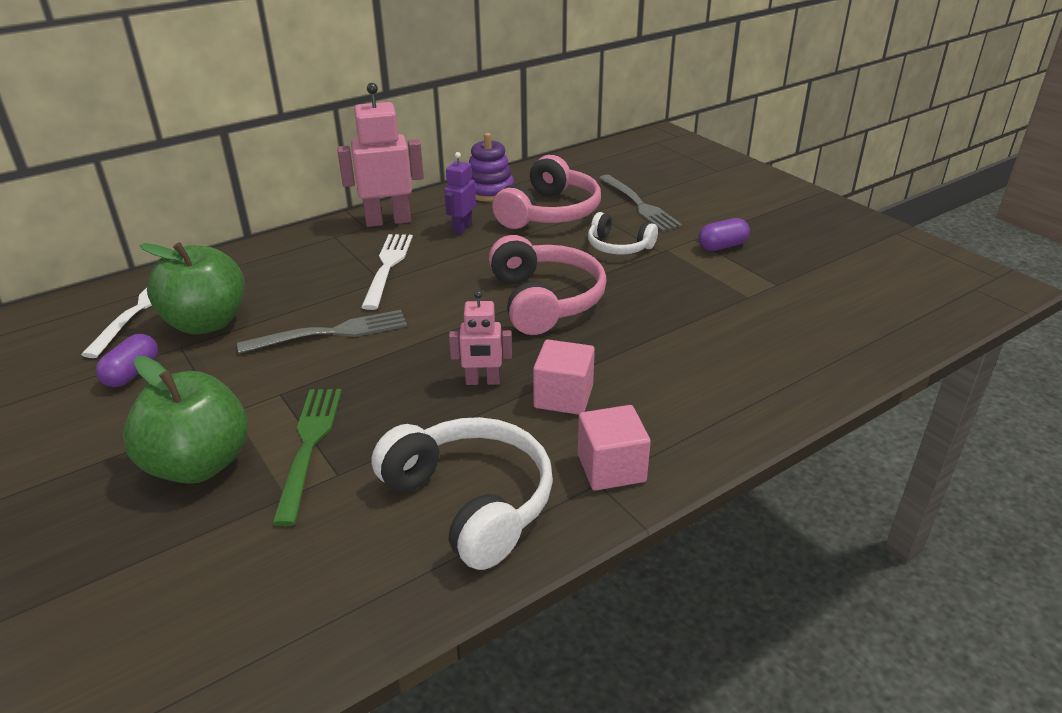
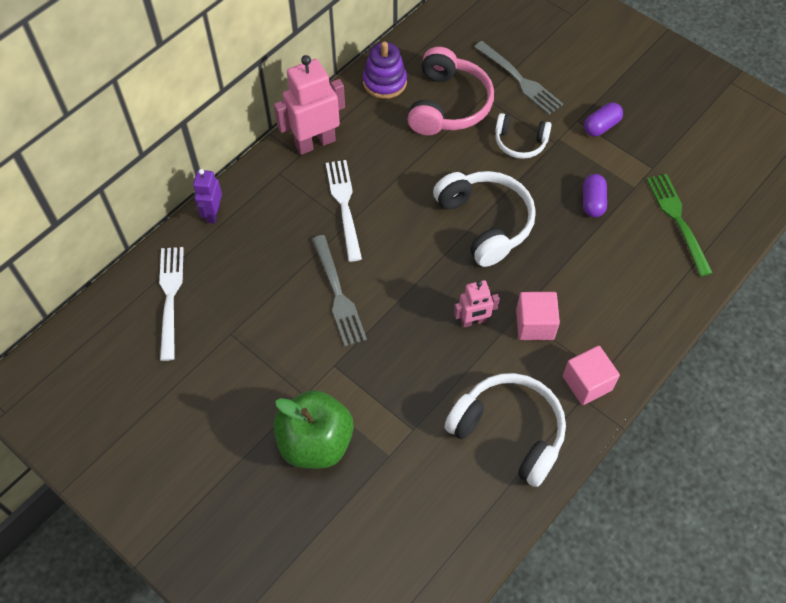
camera: 15 degrees left, 25 degrees up
purple capsule [96,334,158,387] -> purple capsule moved to [583,174,607,217]
green apple [140,242,245,335] -> none
grey fork [237,310,407,354] -> grey fork turned 105 degrees clockwise [312,235,367,346]
green fork [272,389,342,526] -> green fork moved to [647,174,713,276]
purple robot [444,152,476,234] -> purple robot moved to [193,169,222,224]
pink headphones [489,235,607,335] -> white headphones [433,171,536,267]

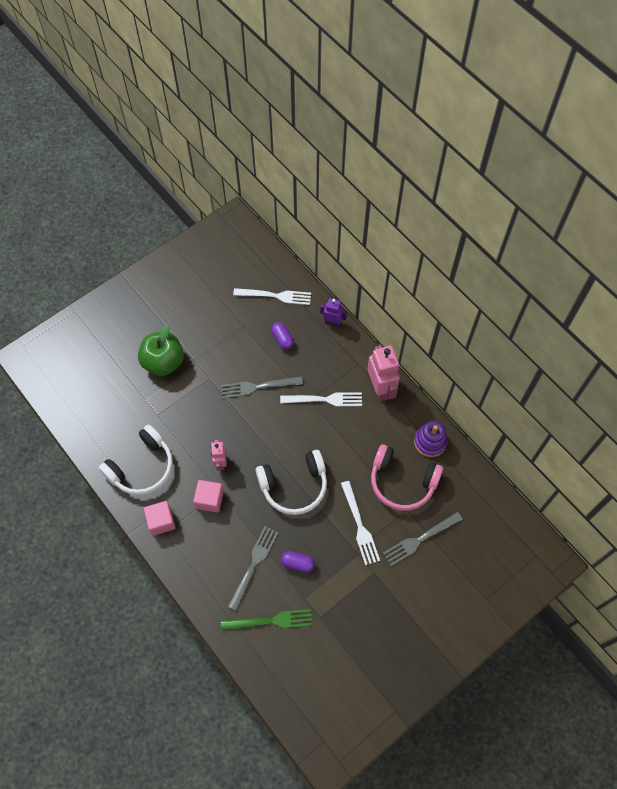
camera: 100 degrees right, 5 degrees up
white headphones [495,113,552,159] -> white fork [341,481,380,565]
purple capsule [584,102,623,137] -> purple capsule moved to [271,322,294,350]
none -> grey fork [228,526,278,611]

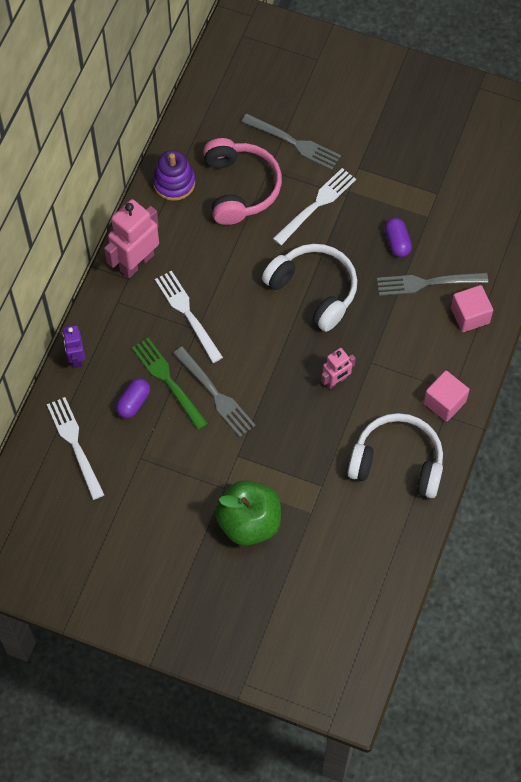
camera: 120 degrees left, 0 degrees up
pink cube [193,480,224,513] -> pink cube moved to [451,285,493,332]
green fork [221,609,313,630] -> green fork moved to [132,338,208,430]

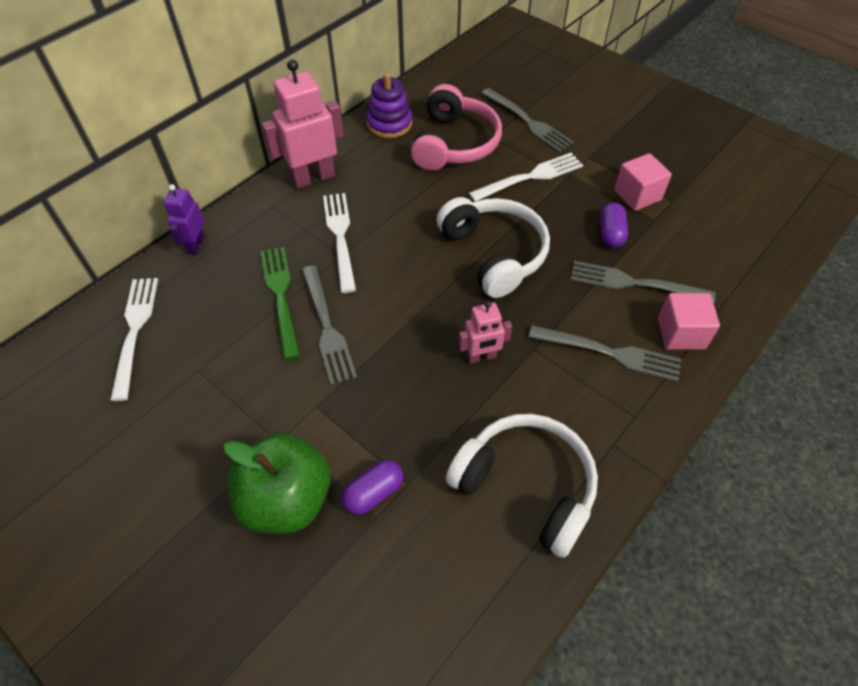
camera: 20 degrees right, 10 degrees down
purple capsule [116,378,150,418] -> purple capsule moved to [341,460,403,515]
pink cube [424,371,470,422] -> pink cube moved to [614,153,672,211]
none -> grey fork [528,325,681,382]

